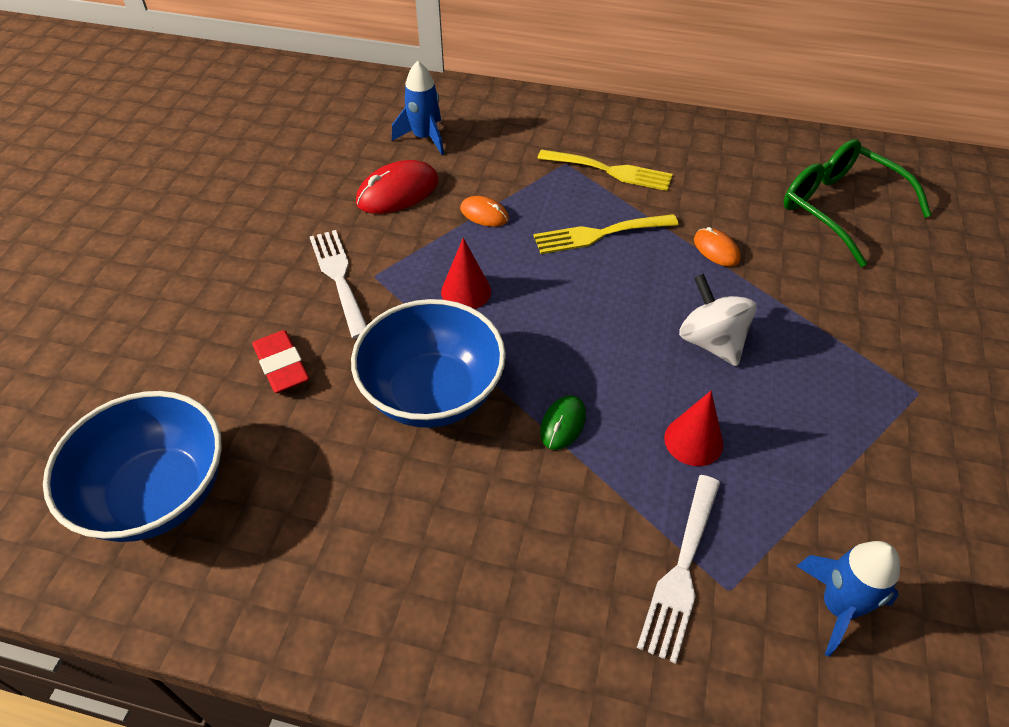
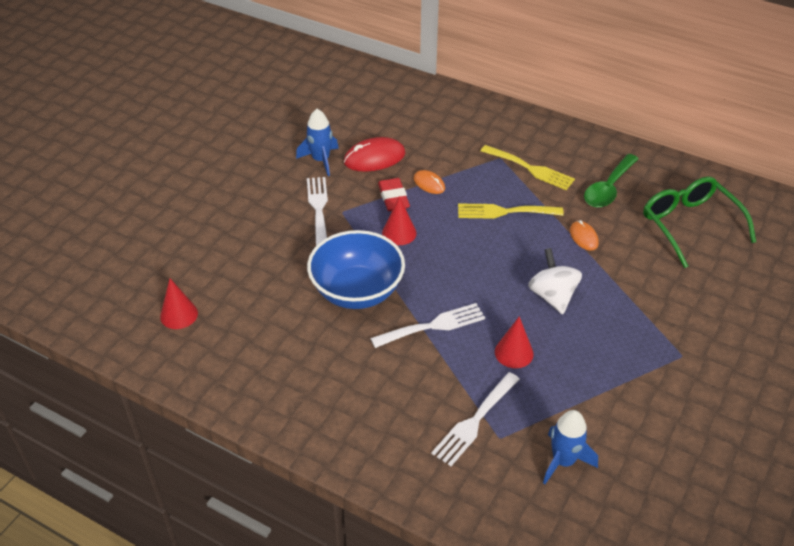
camera: 15 degrees right, 5 degrees down
blue bowl [43,391,222,542] -> red cone [160,278,198,329]
red eraser [252,330,309,393] -> red eraser moved to [378,178,410,211]
blue rocket [392,61,444,155] -> blue rocket moved to [296,109,339,176]
green mouse [540,395,586,450] -> white fork [370,303,485,348]
none -> green spoon [584,154,639,208]

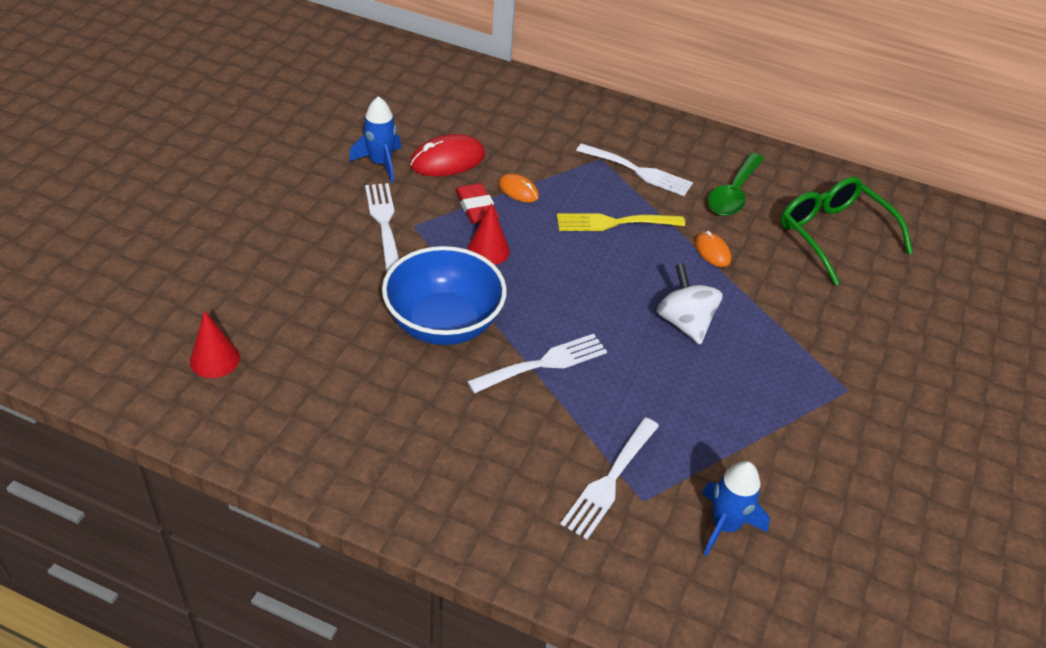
camera: 10 degrees left, 0 degrees up
yellow fork [481,145,575,190] -> white fork [576,143,693,196]
red cone [495,316,534,368] -> none

